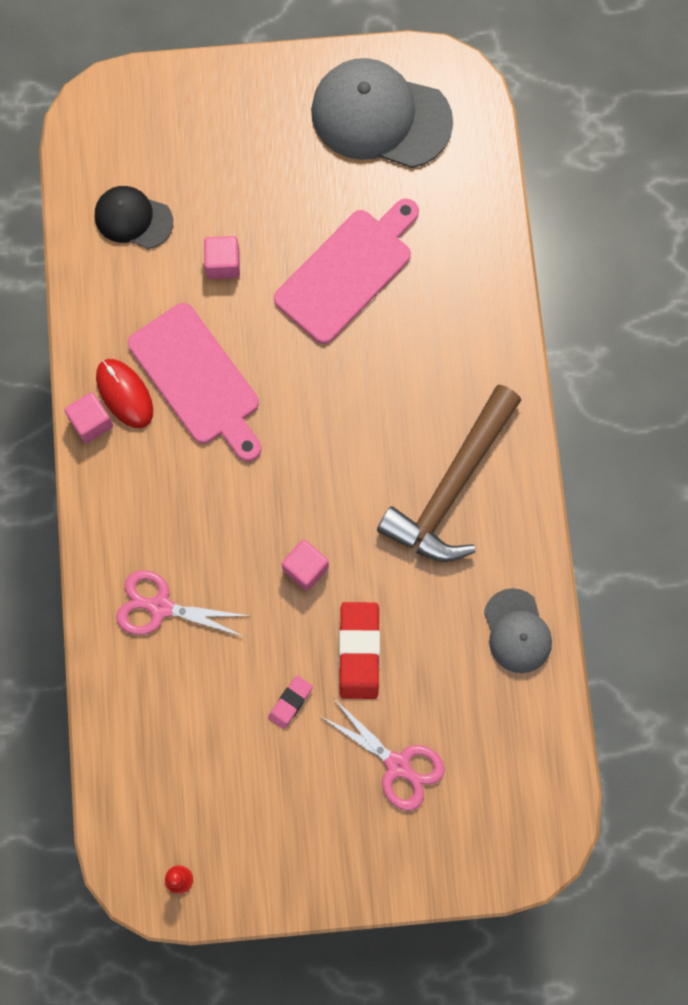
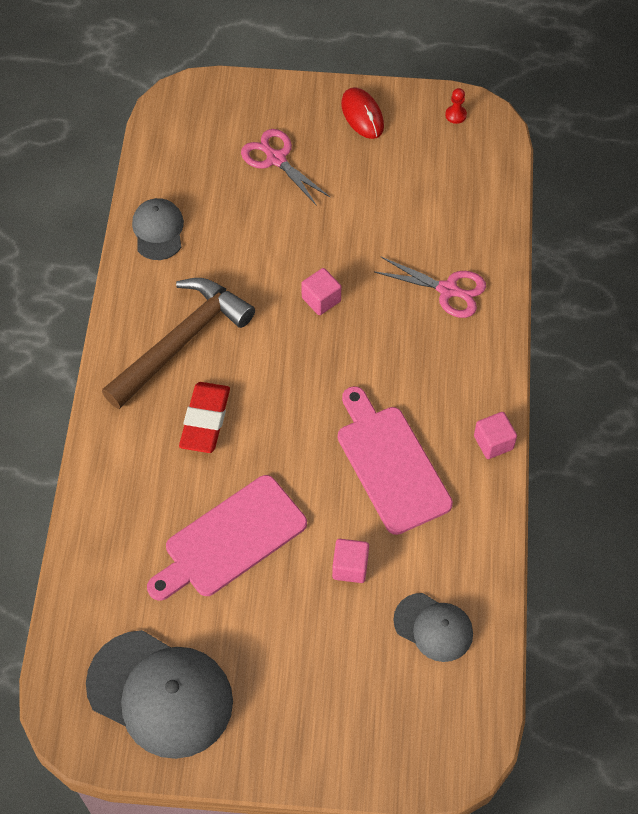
camera: 170 degrees left, 15 degrees down
black cap [95,186,173,249] -> grey cap [393,593,473,662]
red mouse [96,359,153,428] -> red mouse moved to [341,87,384,139]
pink eraser [268,675,313,729] -> none
red eraser [339,602,380,699] -> red eraser moved to [179,382,230,453]

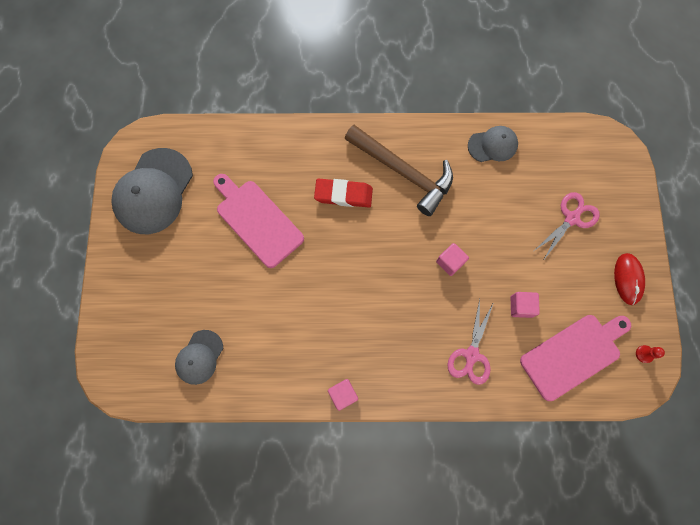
camera: 85 degrees right, 15 degrees up
pink cube [332,539,369,583] -> pink cube moved to [511,292,540,318]
pink cutting board [338,386,453,535] -> pink cutting board moved to [520,315,631,401]
red mouse [341,87,384,139] -> red mouse turned 60 degrees counterclockwise [614,253,645,305]

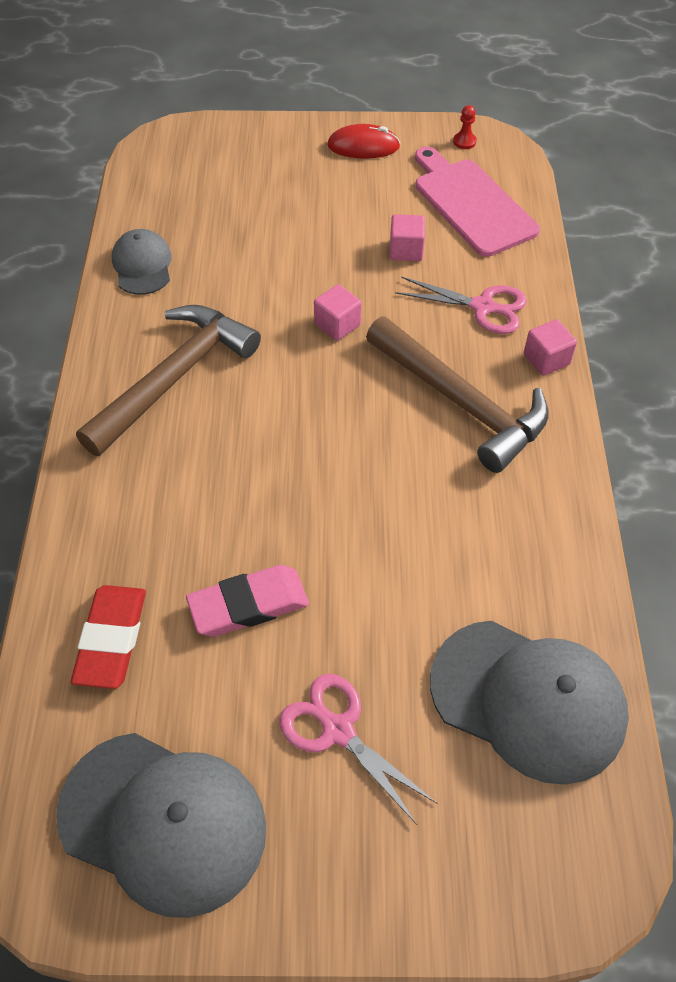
camera: 90 degrees left, 20 degrees down
grey cap [175,330,223,385] -> grey cap [430,621,629,785], size x1.80
pink cutting board [213,174,304,268] -> pink eraser [186,565,309,637]
red eraser [314,178,373,208] -> red eraser moved to [71,585,146,689]
pink cube [328,379,358,411] -> pink cube moved to [524,319,577,376]
pink scissors [535,192,600,261] -> pink scissors moved to [279,674,437,825]
none -> brown hammer [366,317,549,473]

